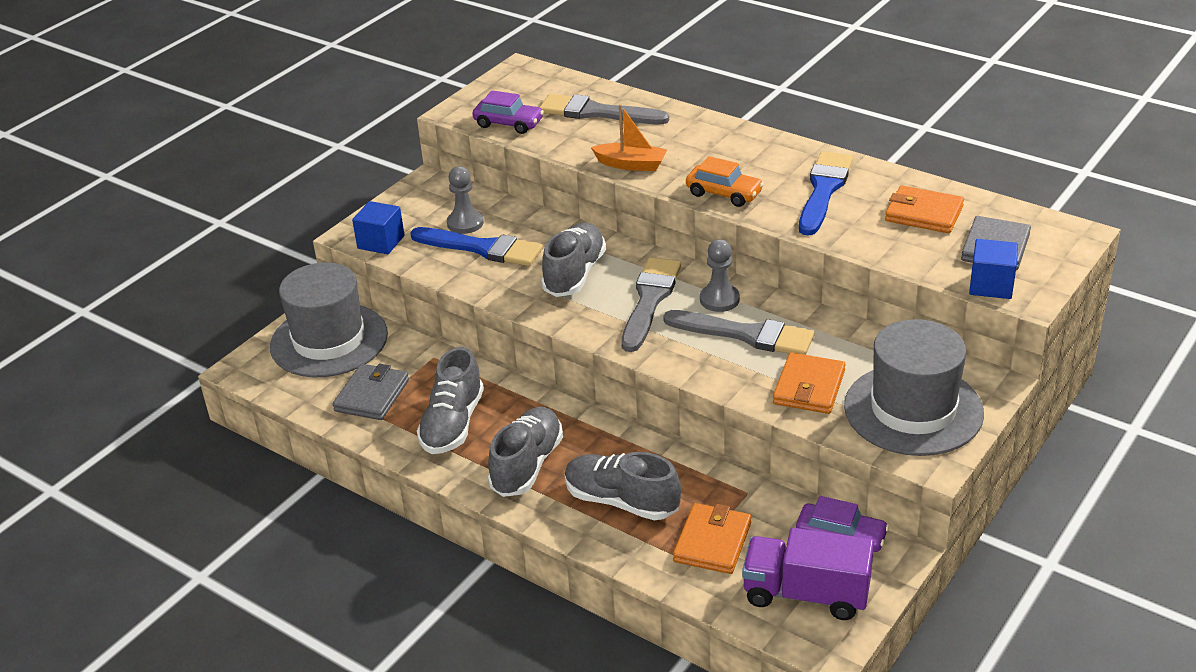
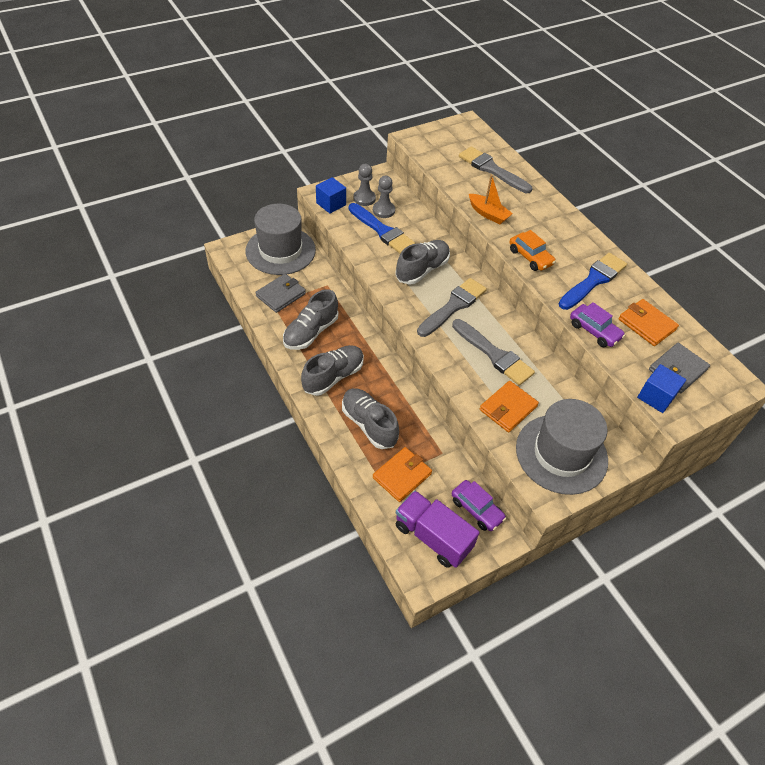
camera: 20 degrees right, 15 degrees up
purple car [472,90,544,134] -> purple car moved to [570,302,625,347]
grey pawn [700,239,740,312] -> grey pawn moved to [353,164,376,206]

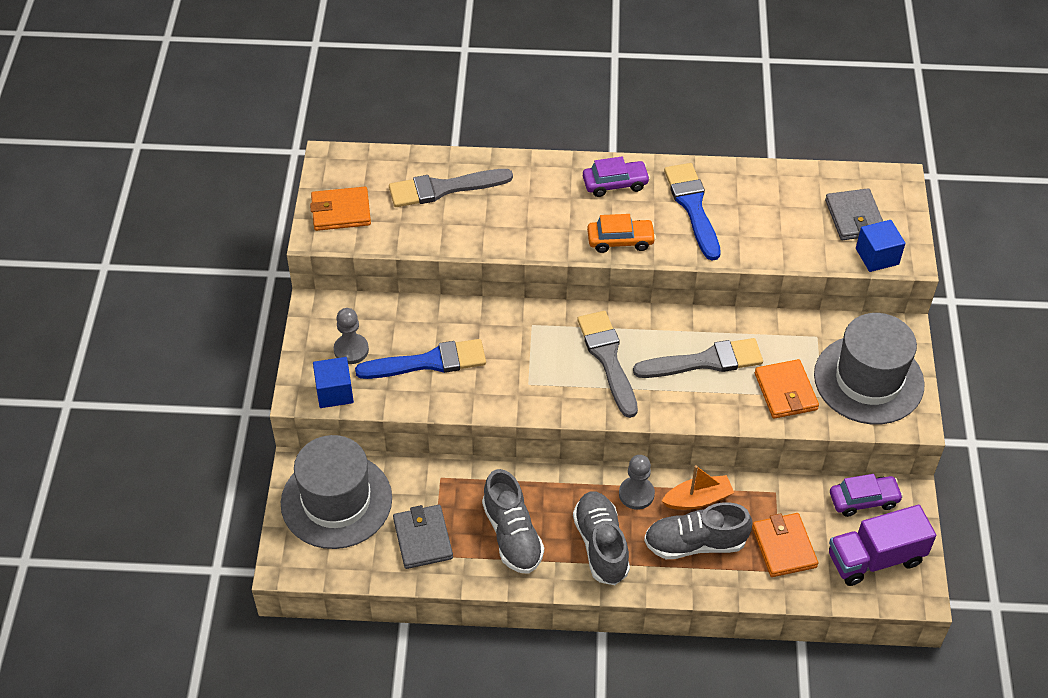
camera: 55 degrees left, 0 degrees up
grey pawn [373,176,395,218] -> grey pawn moved to [619,455,655,510]
grey shoe [395,240,450,285] -> none
orange boat [469,175,513,224] -> orange boat moved to [662,465,734,510]
purple car [570,302,625,347] -> purple car moved to [583,157,650,197]
orange wallet [618,299,679,346] -> orange wallet moved to [310,187,371,231]

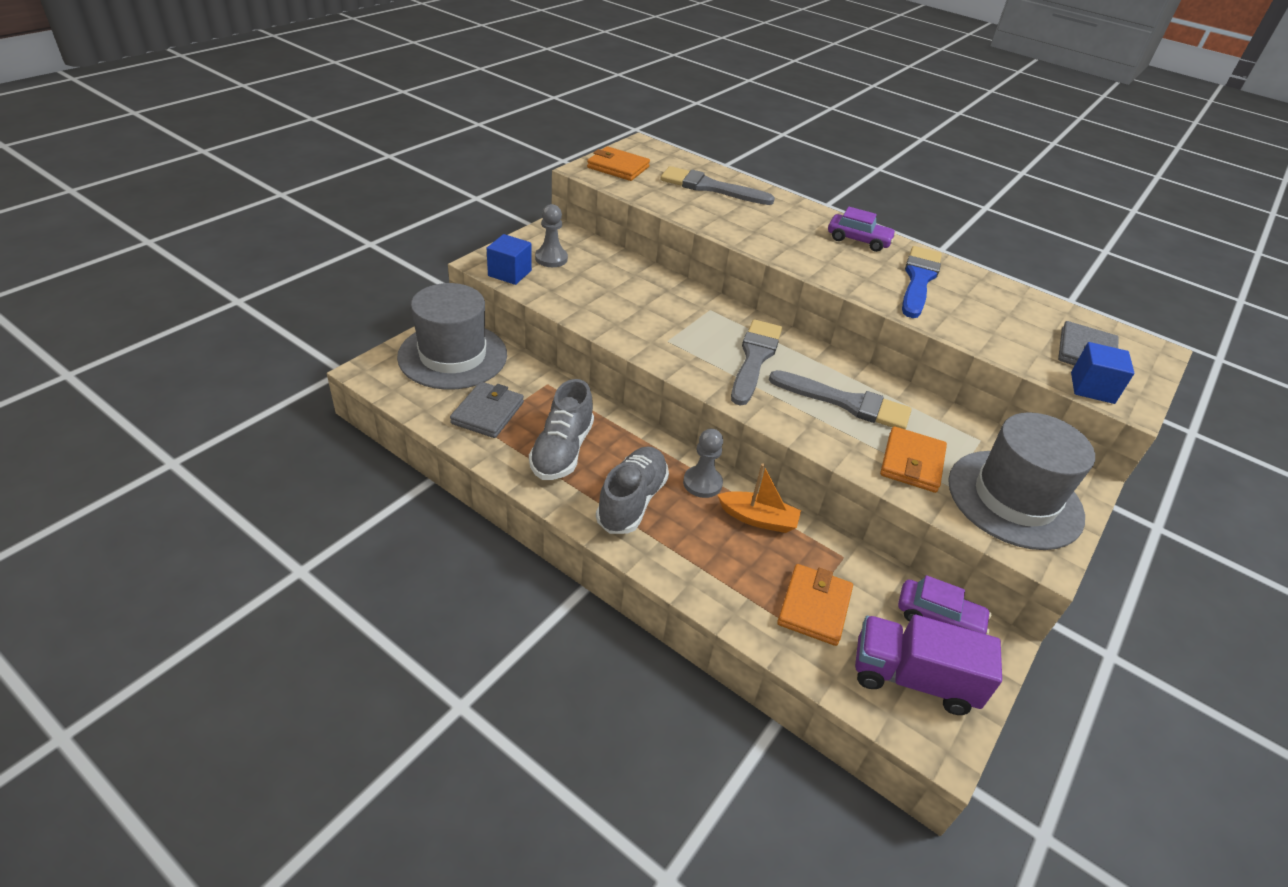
camera: 30 degrees right, 10 degrees down
blue brush [355,339,486,379] -> none
orange car [587,214,656,253] -> none
grey shoe [644,502,752,559] -> none

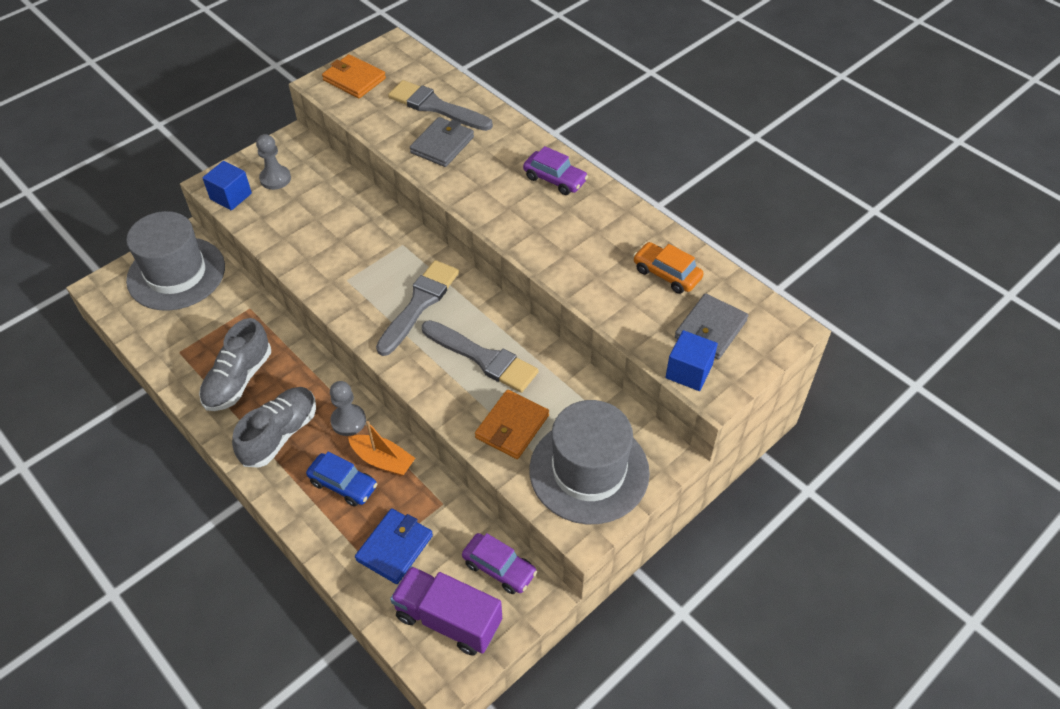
camera: 15 degrees right, 10 degrees up
grey wallet [450,382,524,438] -> grey wallet moved to [410,117,474,167]
orange wallet [777,564,853,646] -> blue wallet [355,508,433,584]
blue brush [902,246,942,318] -> none
none -> blue car [306,452,377,507]
none -> orange car [633,242,704,294]

